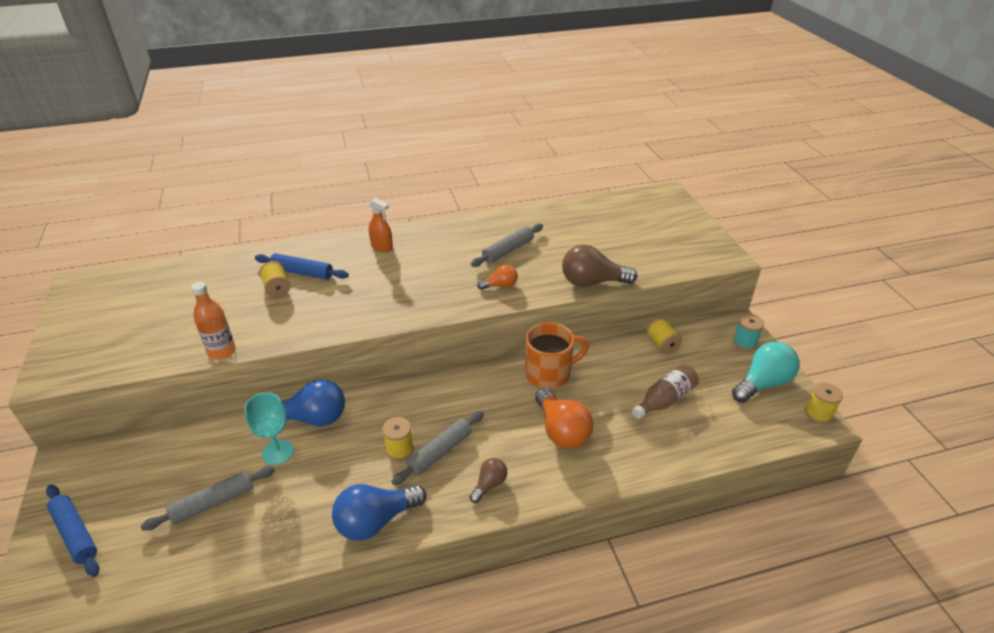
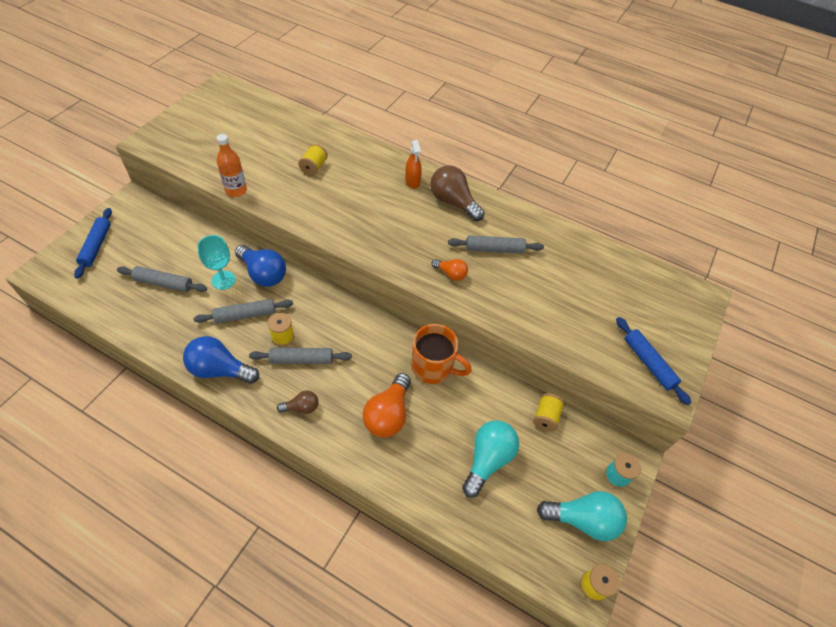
camera: 40 degrees right, 15 degrees up
blue rolling pin [255,253,349,280] -> blue rolling pin moved to [616,317,691,405]
brown light bulb [562,245,637,287] -> brown light bulb moved to [430,165,485,221]
brown bottle [632,364,699,419] -> turquoise light bulb [462,420,519,498]
none -> grey rolling pin [193,299,293,324]

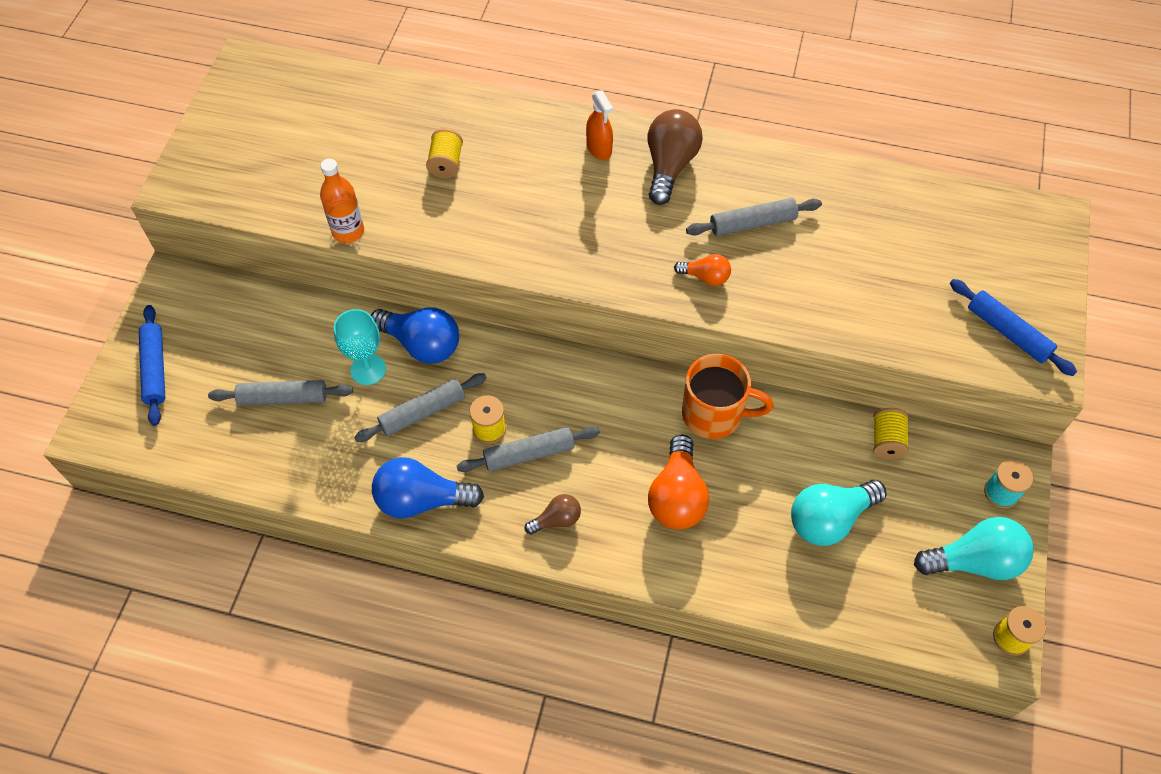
camera: 10 degrees left, 5 degrees up
brown light bulb [430,165,485,221] -> brown light bulb turned 75 degrees clockwise [648,109,703,205]
turquoise light bulb [462,420,519,498] -> turquoise light bulb turned 135 degrees counterclockwise [791,480,887,546]

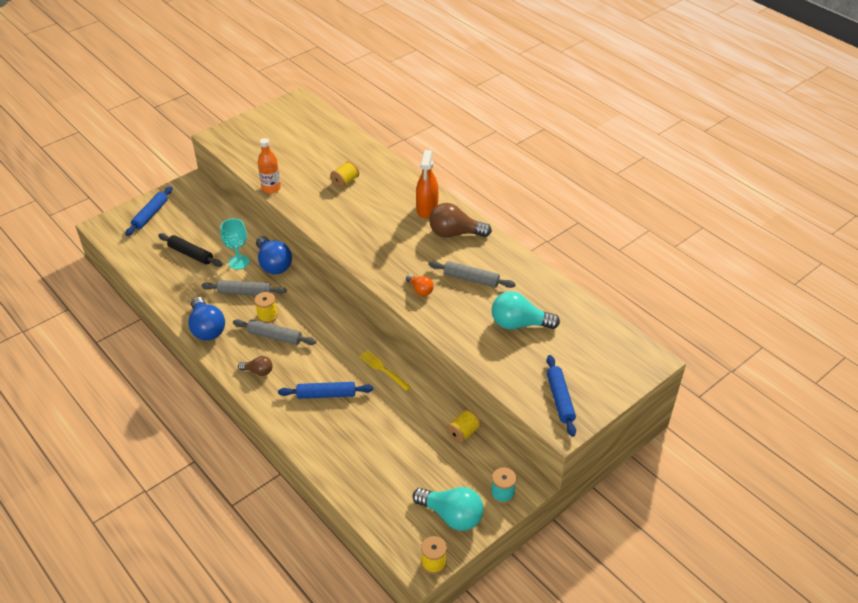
camera: 35 degrees right, 15 degrees down
grey rolling pin [208,380,353,406] -> black rolling pin [158,233,222,267]
blue light bulb [372,457,484,519] -> blue light bulb turned 150 degrees counterclockwise [188,297,225,341]
orange spray bottle [586,90,613,160] -> orange spray bottle [416,150,439,219], size x1.50
brown light bulb [648,109,703,205] -> brown light bulb turned 135 degrees counterclockwise [429,203,492,238]
orange light bulb [648,435,709,530] -> blue rolling pin [278,382,374,399]
orange mug [682,354,774,439] -> yellow fork [359,350,411,391]
turquoise light bulb [791,480,887,546] -> turquoise light bulb moved to [492,291,560,329]

